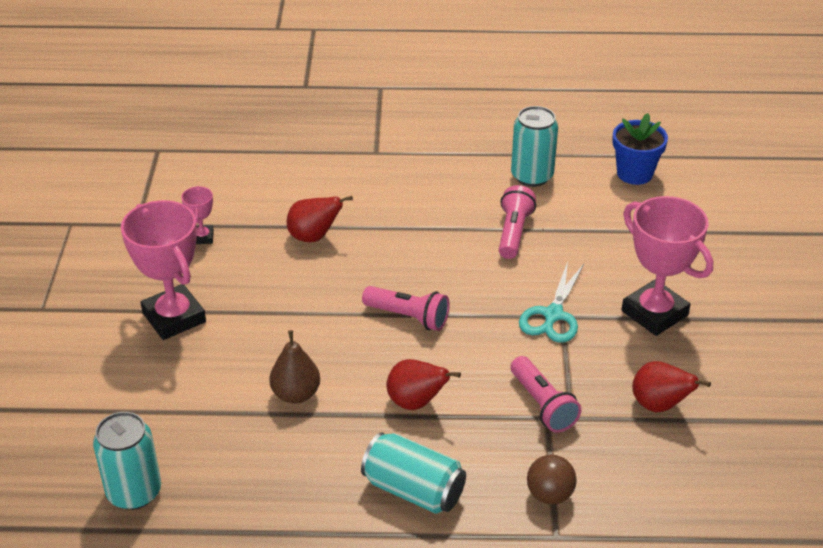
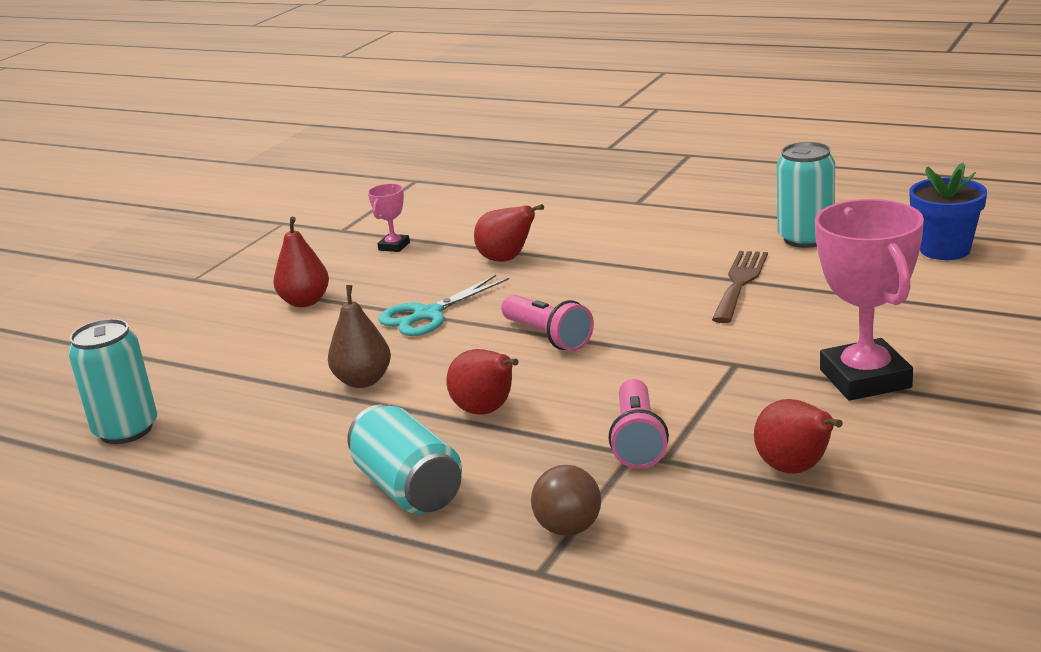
camera: 30 degrees right, 15 degrees down
pink trophy [121,200,206,340] -> red pear [273,217,329,307]
pink flashlight [499,185,536,259] -> brown fork [712,251,768,323]
turquoise scissors [519,261,584,343] -> turquoise scissors moved to [378,275,509,336]

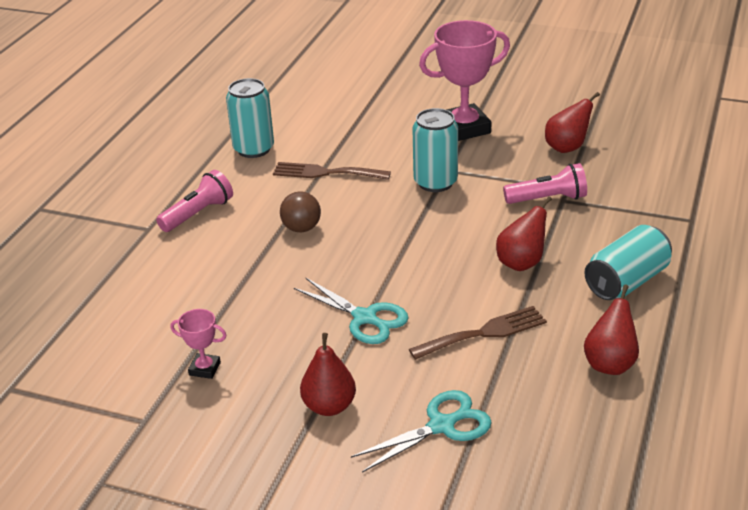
camera: 100 degrees left, 10 degrees up
turquoise can [68,319,157,444] -> turquoise can moved to [412,108,458,192]
brown pear [328,285,391,388] -> brown fork [409,306,547,360]
red pear [474,204,544,262] -> red pear moved to [584,284,639,375]
pink flashlight [501,295,594,351] -> pink flashlight moved to [156,170,233,232]
brown ball [531,465,601,536] -> brown ball moved to [280,191,321,233]
blue flower pot [909,163,987,260] -> none
none -> turquoise scissors [351,390,492,473]

